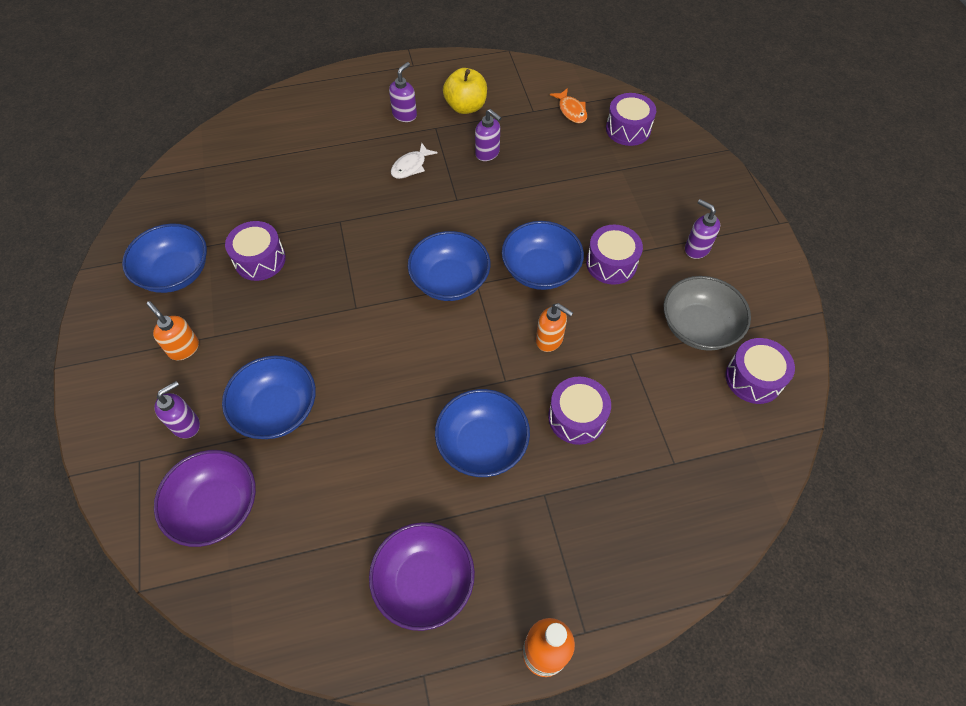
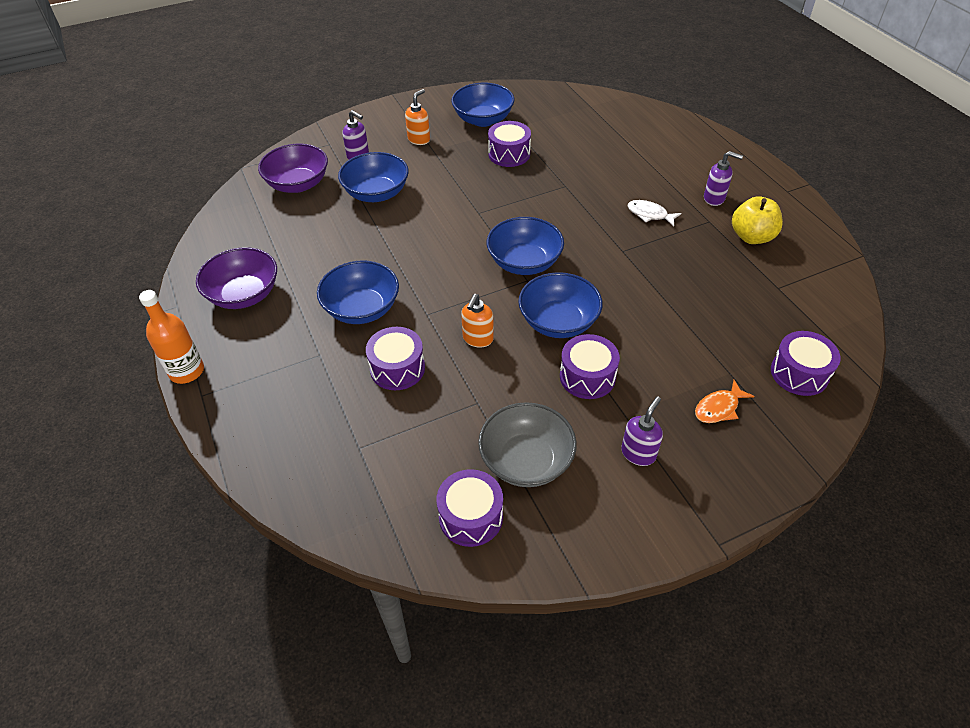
camera: 80 degrees right, 10 degrees down
purple soap dispenser [475,109,501,161] -> none
orange fish [550,88,587,123] -> orange fish moved to [695,380,755,423]

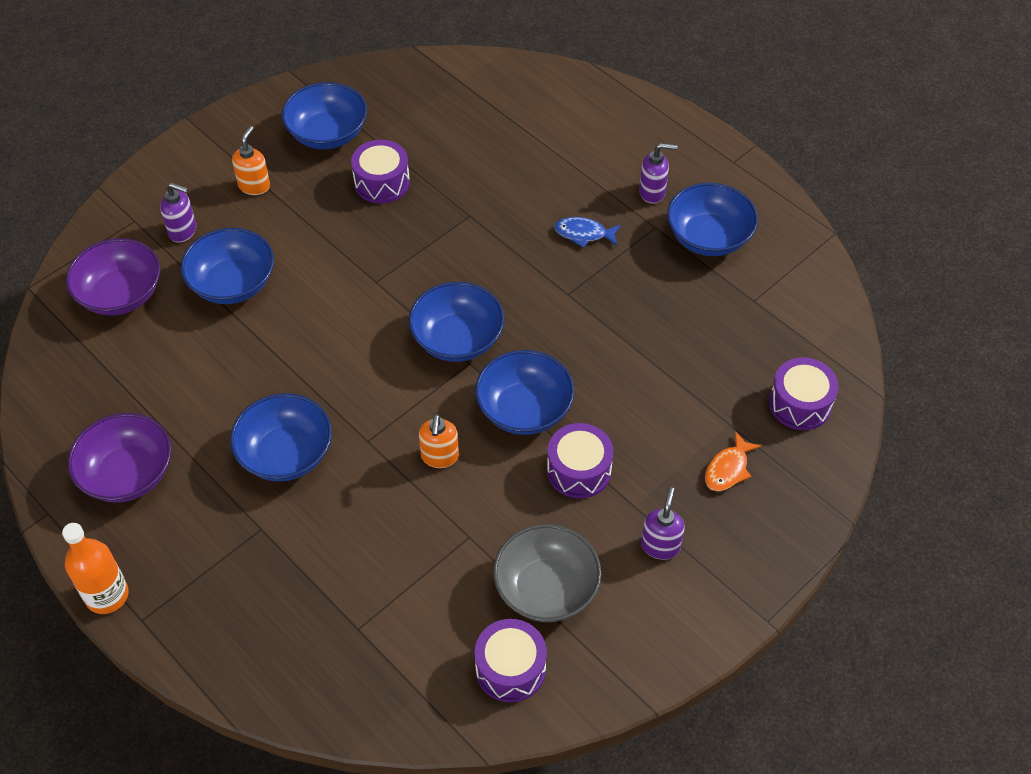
camera: 20 degrees left, 5 degrees up
purple drum [366,327,425,390] -> none
white fish [628,200,682,226] -> blue fish [554,217,621,248]
yellow apple [732,196,783,244] -> blue bowl [667,183,758,256]

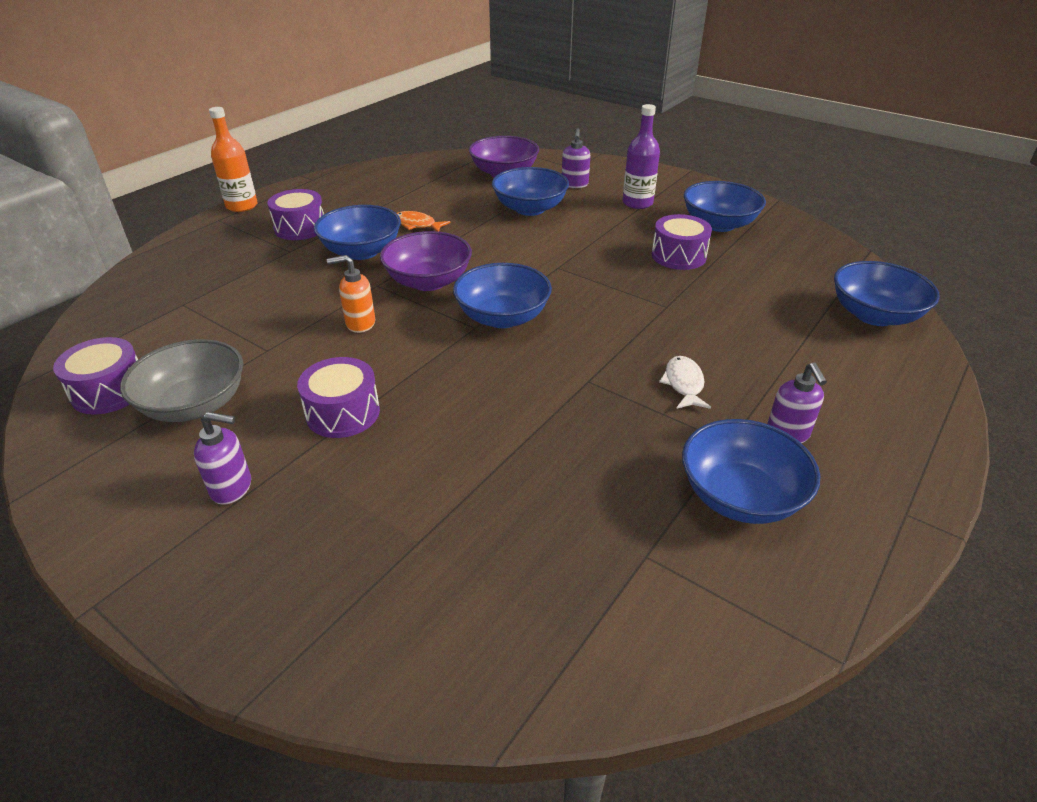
camera: 80 degrees right, 15 degrees down
purple bowl [68,413,171,503] -> purple bowl moved to [380,231,472,291]
orange soap dispenser [232,126,270,195] -> purple bottle [622,104,660,209]
blue bowl [475,350,574,435] -> blue bowl moved to [834,261,940,326]
blue fish [554,217,621,248] -> white fish [659,356,711,409]
orange fish [705,431,761,491] -> orange fish moved to [397,211,450,232]
purple drum [769,357,839,430] -> purple drum moved to [267,189,324,240]

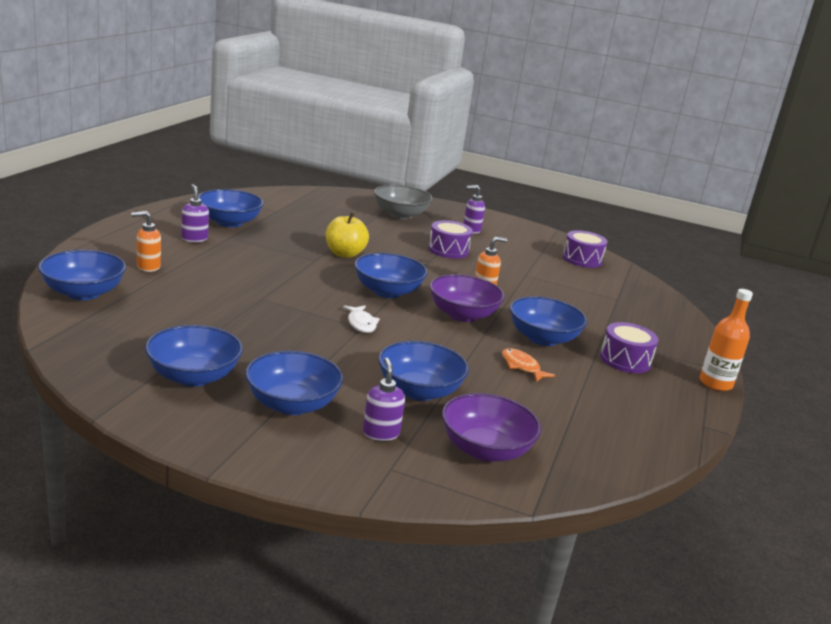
camera: 160 degrees right, 15 degrees down
grey bowl [120,339,243,422] -> grey bowl moved to [374,185,433,219]
orange fish [397,211,450,232] -> orange fish turned 135 degrees counterclockwise [502,348,555,382]
purple bottle [622,104,660,209] -> blue bowl [245,351,343,415]
purple drum [652,214,712,270] -> none
white fish [659,356,711,409] -> white fish moved to [343,305,380,333]
none -> orange soap dispenser [131,211,161,272]
none -> yellow apple [326,212,369,258]

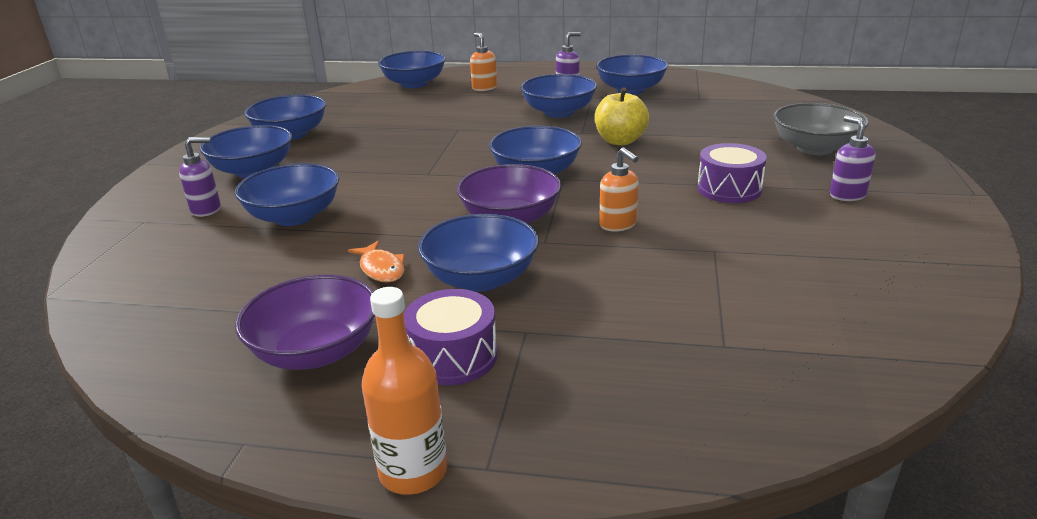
camera: 85 degrees right, 5 degrees up
white fish [343,305,380,333] -> none
purple bowl [442,393,541,462] -> purple bowl moved to [235,275,375,370]
orange fish [502,348,555,382] -> orange fish turned 105 degrees clockwise [348,241,405,283]
purple drum [563,230,607,268] -> none
none -> blue bowl [520,74,597,118]

